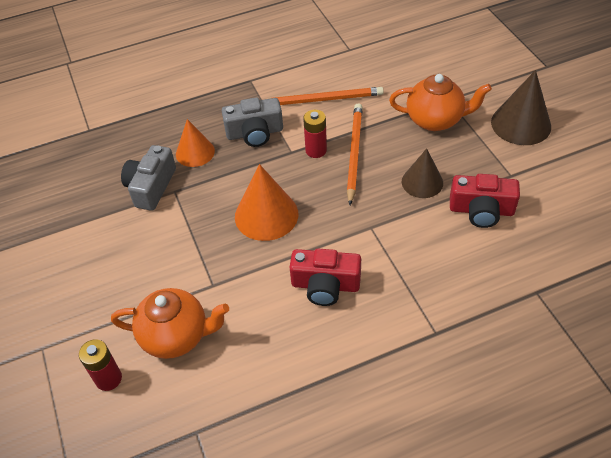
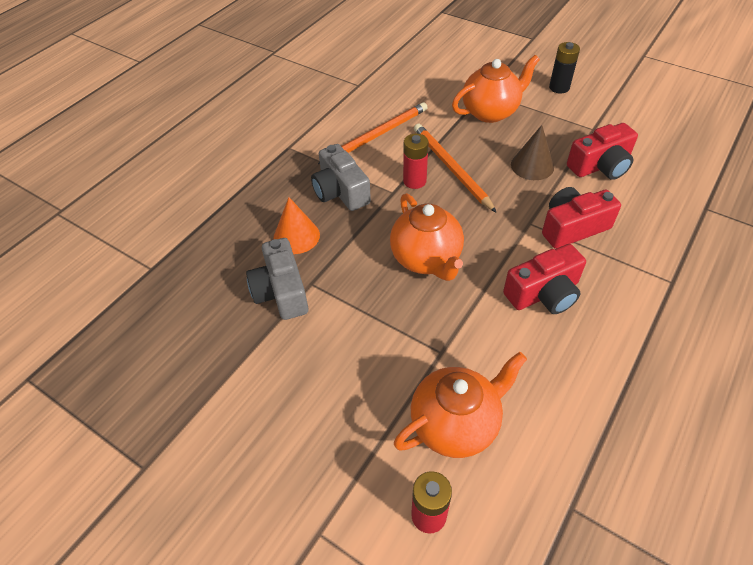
camera: 35 degrees left, 0 degrees up
grey camera [222,97,283,147] -> grey camera turned 105 degrees clockwise [311,144,371,211]
orange cone [235,164,298,241] -> orange teapot [390,193,464,281]
brown cone [491,70,551,145] -> black battery [549,42,580,93]
none -> red camera [542,187,621,249]

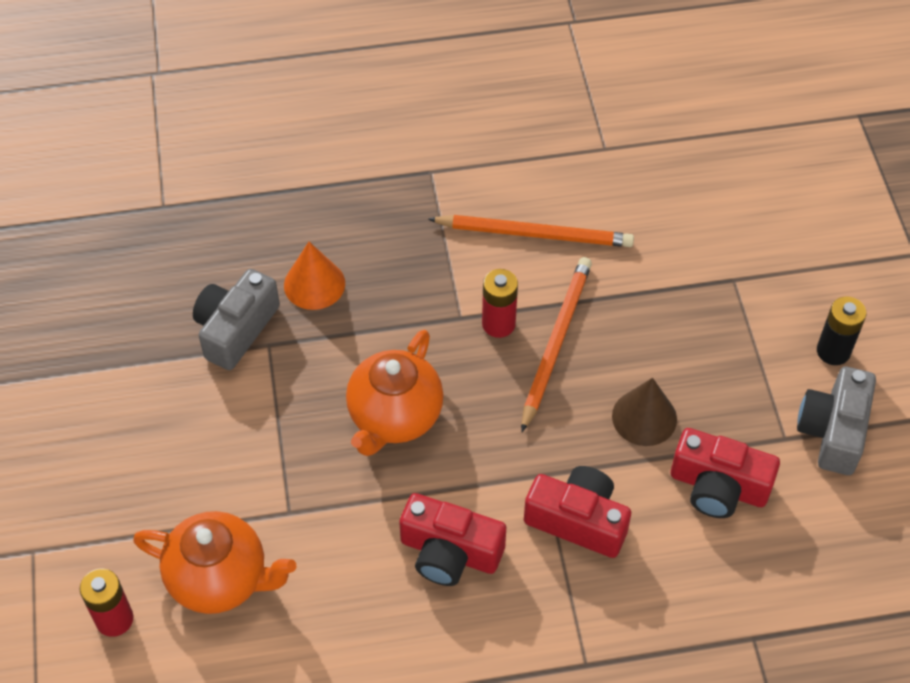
camera: 45 degrees right, 5 degrees up
grey camera [311,144,371,211] -> grey camera moved to [797,367,876,475]
orange teapot [452,55,540,123] -> none

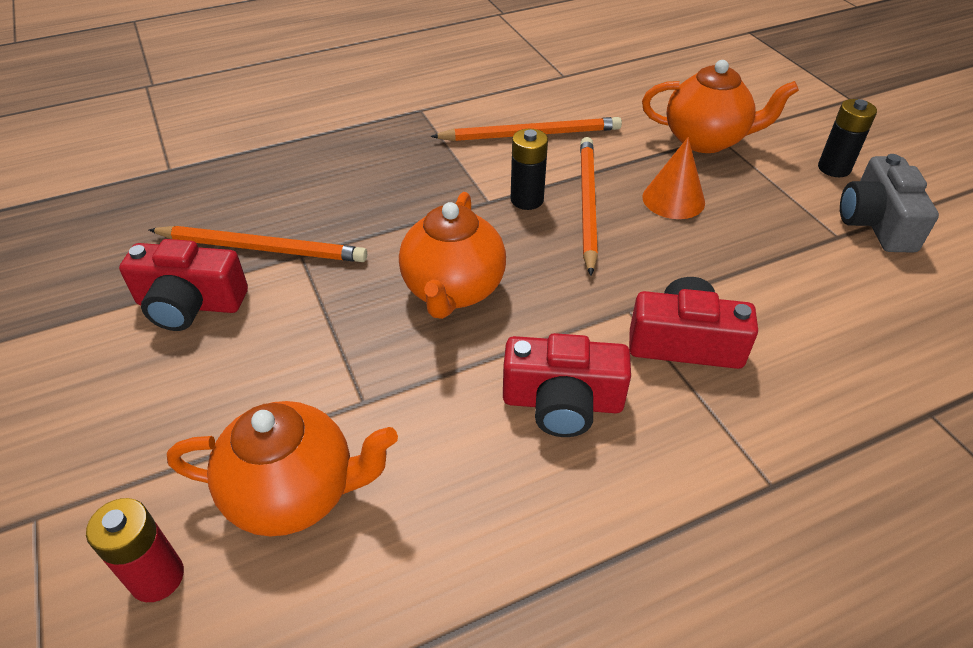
camera: 15 degrees left, 10 degrees down
grey camera [193,269,280,370] -> orange pencil [149,226,367,262]
orange cone [284,242,345,310] -> orange cone moved to [643,137,705,219]
red battery [482,269,518,338] -> black battery [511,129,548,210]
brown cone [612,378,677,446] -> none
red camera [671,428,780,518] -> red camera moved to [119,239,248,331]
none -> orange teapot [642,60,799,153]

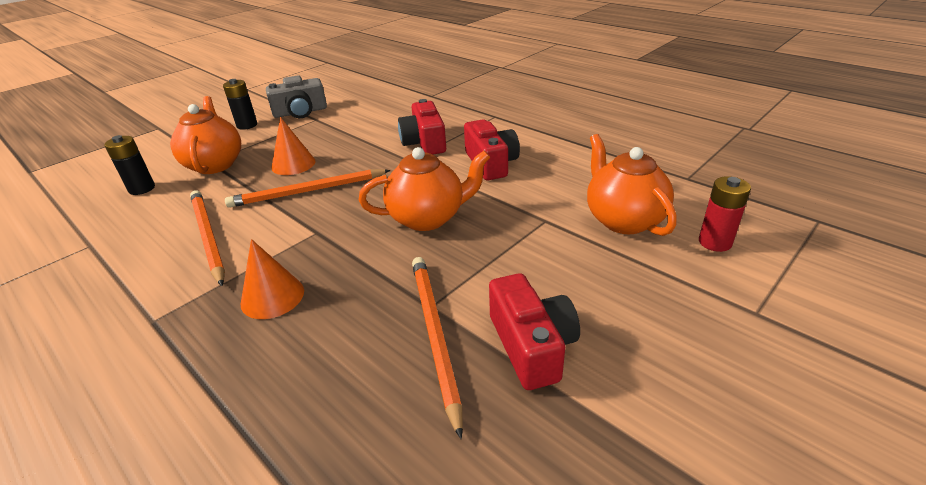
camera: 110 degrees left, 10 degrees down
black battery [511,129,548,210] -> black battery moved to [104,135,155,195]
none -> orange cone [241,239,304,319]

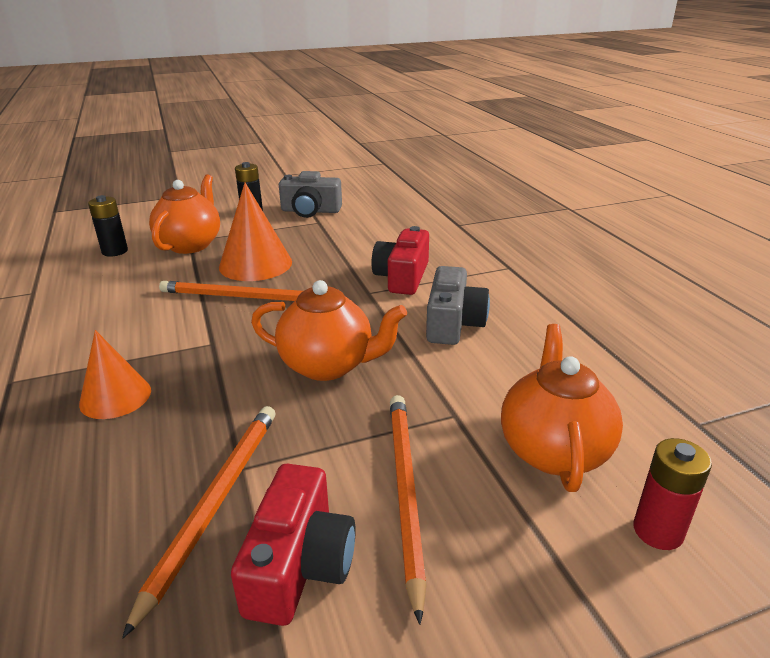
camera: 25 degrees right, 5 degrees down
orange pencil [190,190,225,286] -> orange pencil moved to [390,395,427,625]
orange cone [271,117,316,175] -> orange cone [219,183,292,281], size x1.51
red camera [464,120,520,180] -> grey camera [426,266,490,345]

